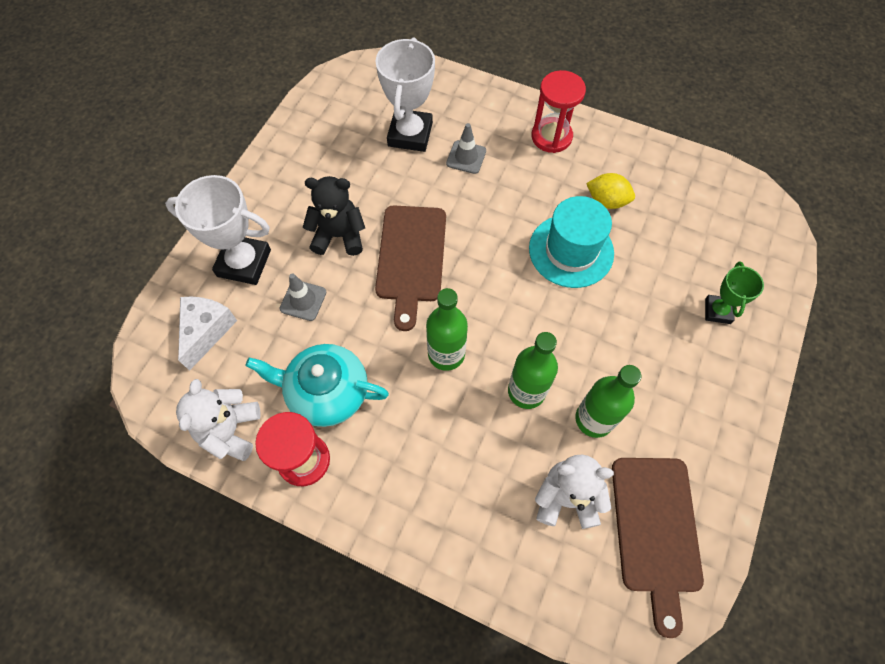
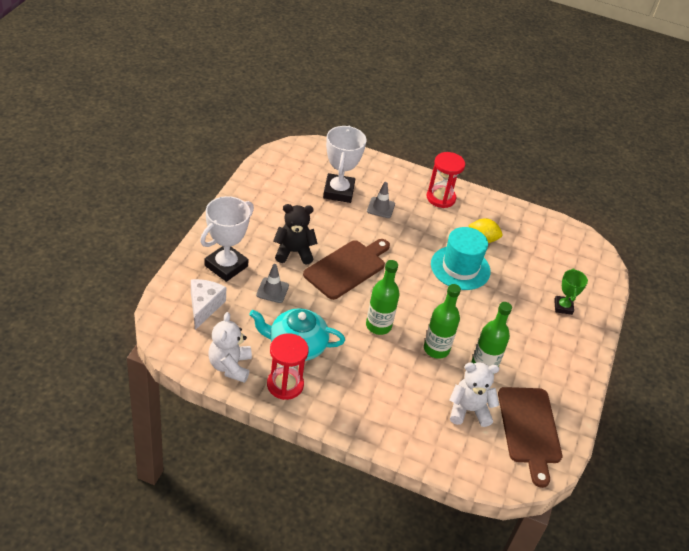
camera: 10 degrees left, 20 degrees down
white trophy [165,175,271,285] -> white trophy turned 60 degrees counterclockwise [200,196,254,282]
brown cutting board [375,206,446,331] -> brown cutting board turned 135 degrees counterclockwise [303,239,390,300]

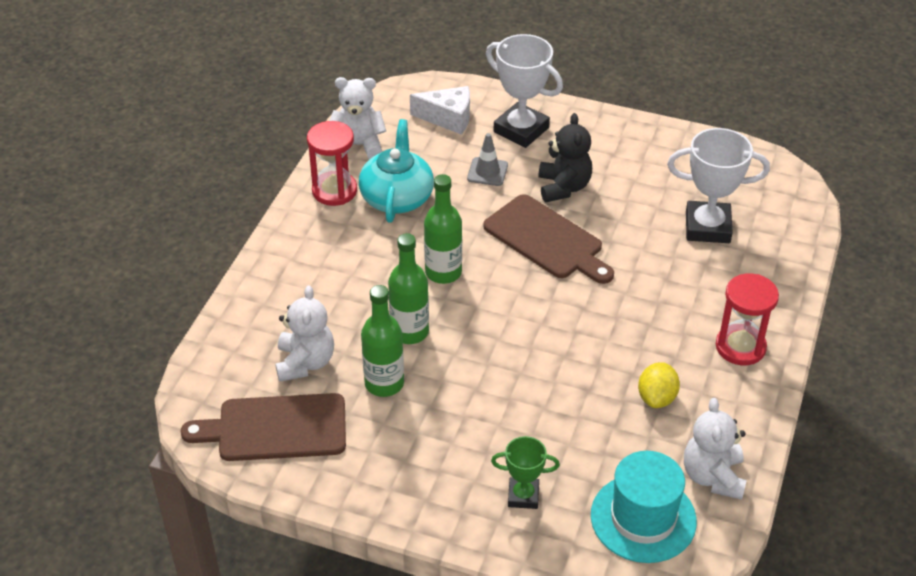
camera: 95 degrees right, 0 degrees up
grey traffic cone [367,182,395,218] -> none
turquoise hat [431,227,491,290] -> turquoise hat moved to [591,451,697,563]
none -> white teddy bear [684,398,747,500]

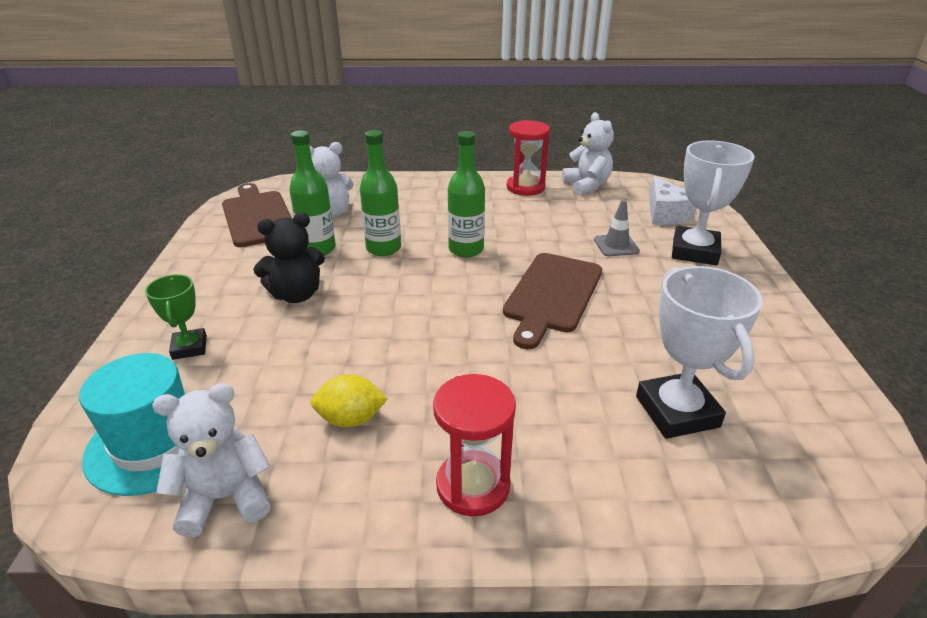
camera: 70 degrees right, 10 degrees down
turquoise teapot [359,119,434,223] -> none
black teddy bear [538,113,592,202] -> black teddy bear moved to [253,212,325,303]

